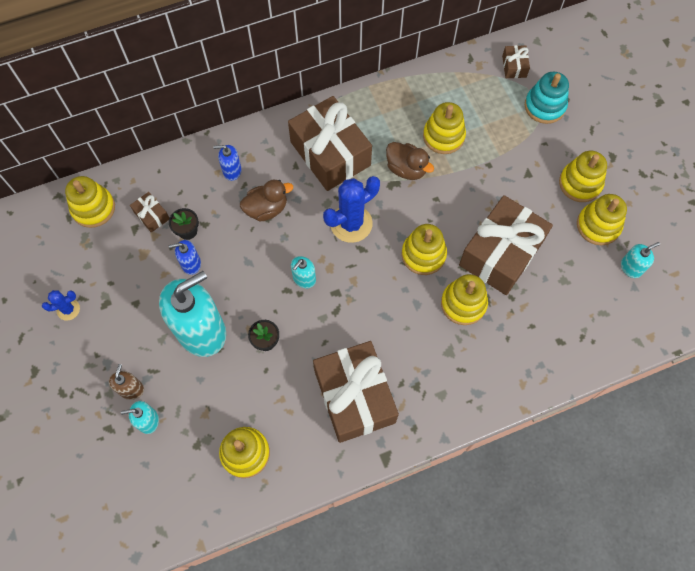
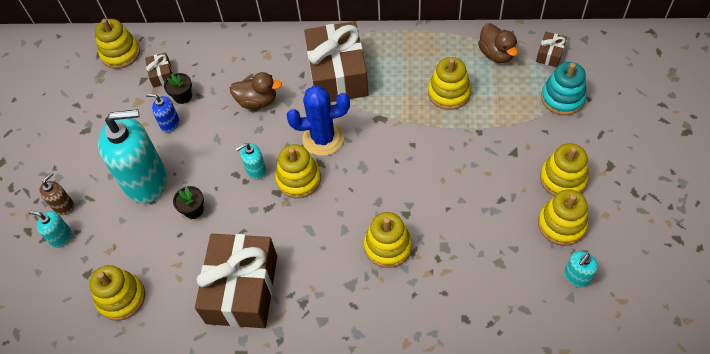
camera: 30 degrees right, 10 degrees down
blue cactus [42,290,80,320] -> none
blue soap dispenser [213,145,242,181] -> none
brown duck [386,142,434,180] -> brown duck moved to [478,24,518,63]
yellow stacking toy [401,224,447,275] -> yellow stacking toy moved to [275,144,321,198]
brown gift [459,195,553,295] -> none
turquoise soap dispenser [621,242,660,278] -> turquoise soap dispenser turned 135 degrees clockwise [564,251,598,288]

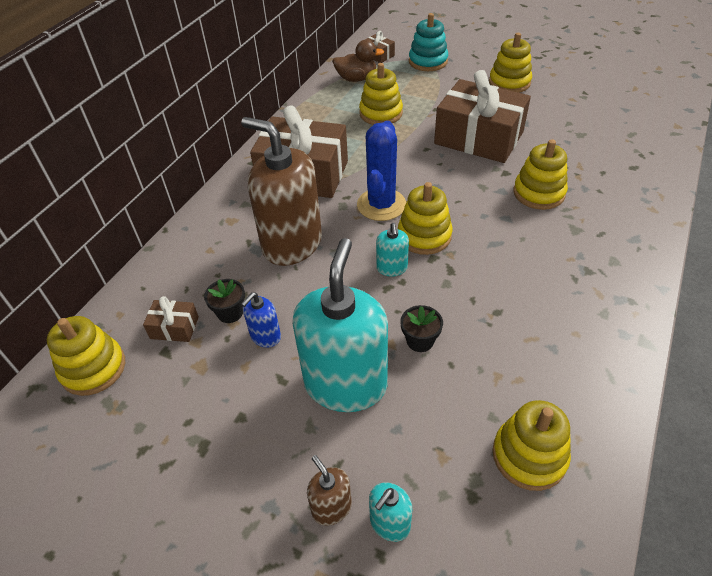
camera: 70 degrees left, 10 degrees down
brown gift [195,234,277,328] -> brown gift moved to [434,70,531,163]
brown duck [230,72,282,109] -> brown soap dispenser [241,117,322,266]
yellow stacking toy [538,189,588,246] -> none
turquoise soap dispenser [564,251,598,288] -> none

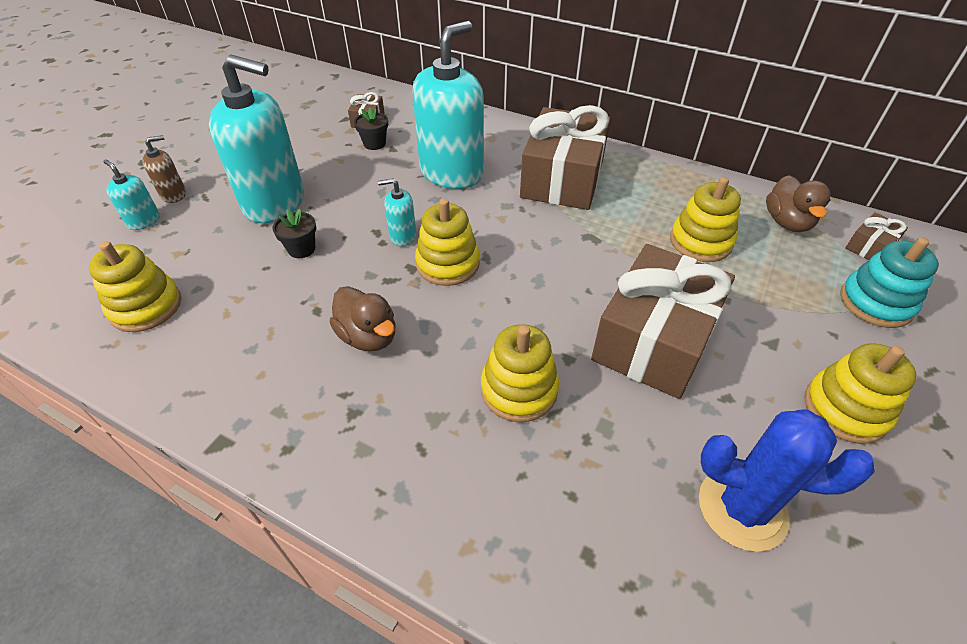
camera: 90 degrees right, 0 degrees up
yellow stacking toy [47,316,125,396] -> none
brown soap dispenser [241,117,322,266] -> turquoise soap dispenser [412,21,484,189]
blue soap dispenser [241,292,281,348] -> none
blue cactus [357,121,406,221] -> blue cactus moved to [699,410,875,552]
none -> brown duck [330,286,395,351]

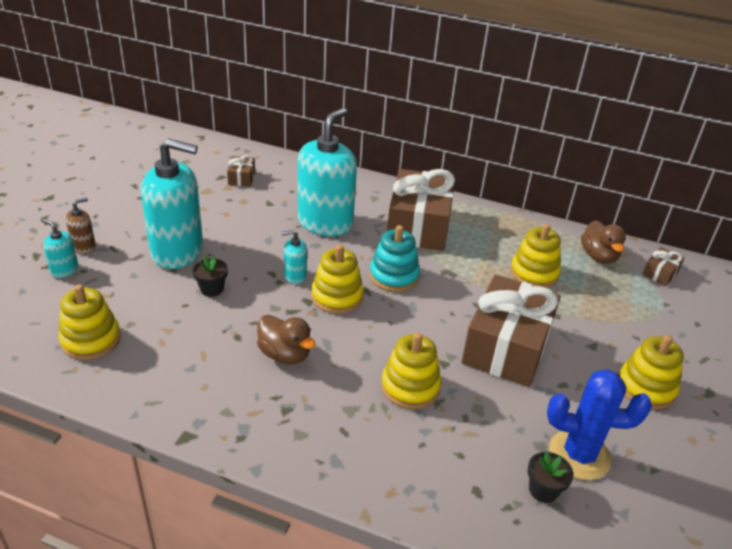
camera: 10 degrees left, 10 degrees down
black flower pot [354,107,388,150] -> black flower pot moved to [528,451,574,503]
turquoise stacking toy [840,237,939,328] -> turquoise stacking toy moved to [369,225,420,292]

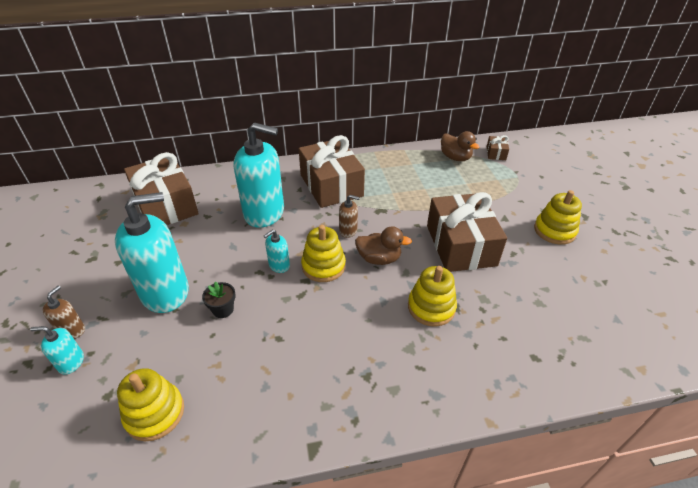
camera: 30 degrees left, 5 degrees up
brown gift [227,155,255,187] -> brown gift [124,152,199,225], size x2.37
brown duck [257,315,316,364] -> brown duck moved to [355,226,412,265]
turquoise soap dispenser [298,108,357,236] -> turquoise soap dispenser turned 105 degrees clockwise [233,123,284,228]
turquoise stacking toy [369,225,420,292] -> brown soap dispenser [339,195,360,238]
yellow stacking toy [510,223,561,288] -> none
black flower pot [528,451,574,503] -> none
blue cactus [547,369,652,480] -> none

